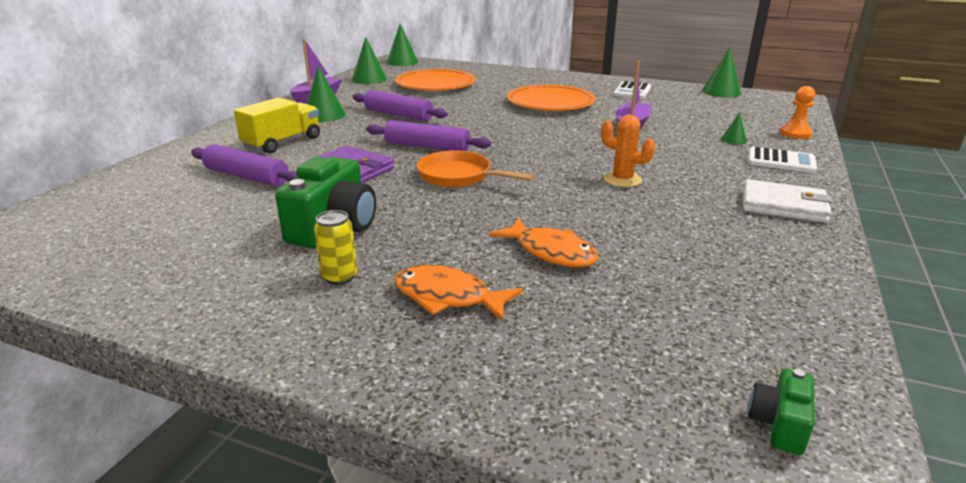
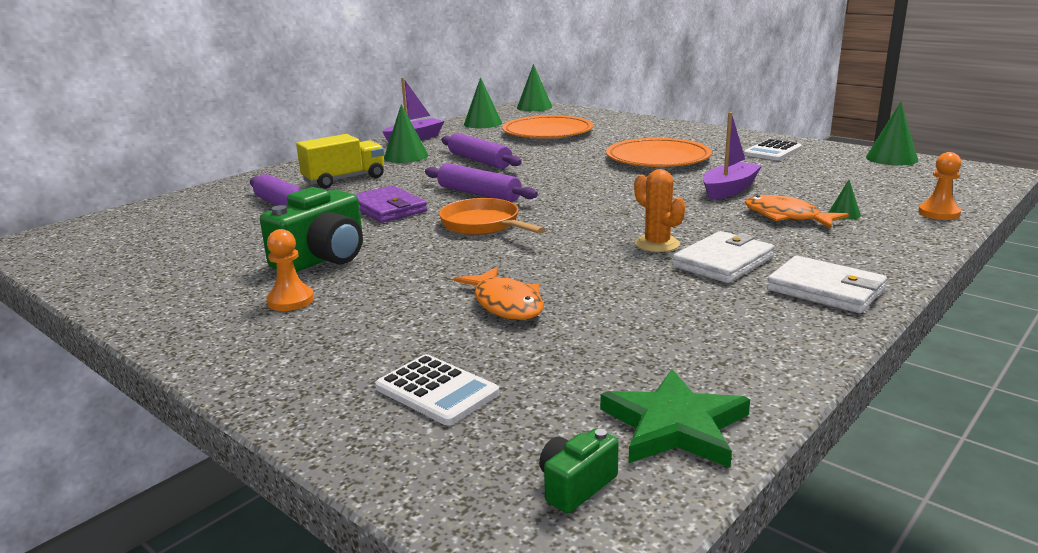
camera: 20 degrees right, 5 degrees down
yellow can [314,210,357,285] -> orange pawn [266,229,314,311]
orange fish [394,265,523,321] -> orange fish moved to [745,195,849,228]
white calculator [748,147,817,173] -> white calculator moved to [375,354,499,426]
none -> green star [600,369,750,468]
none -> white wallet [672,231,775,283]

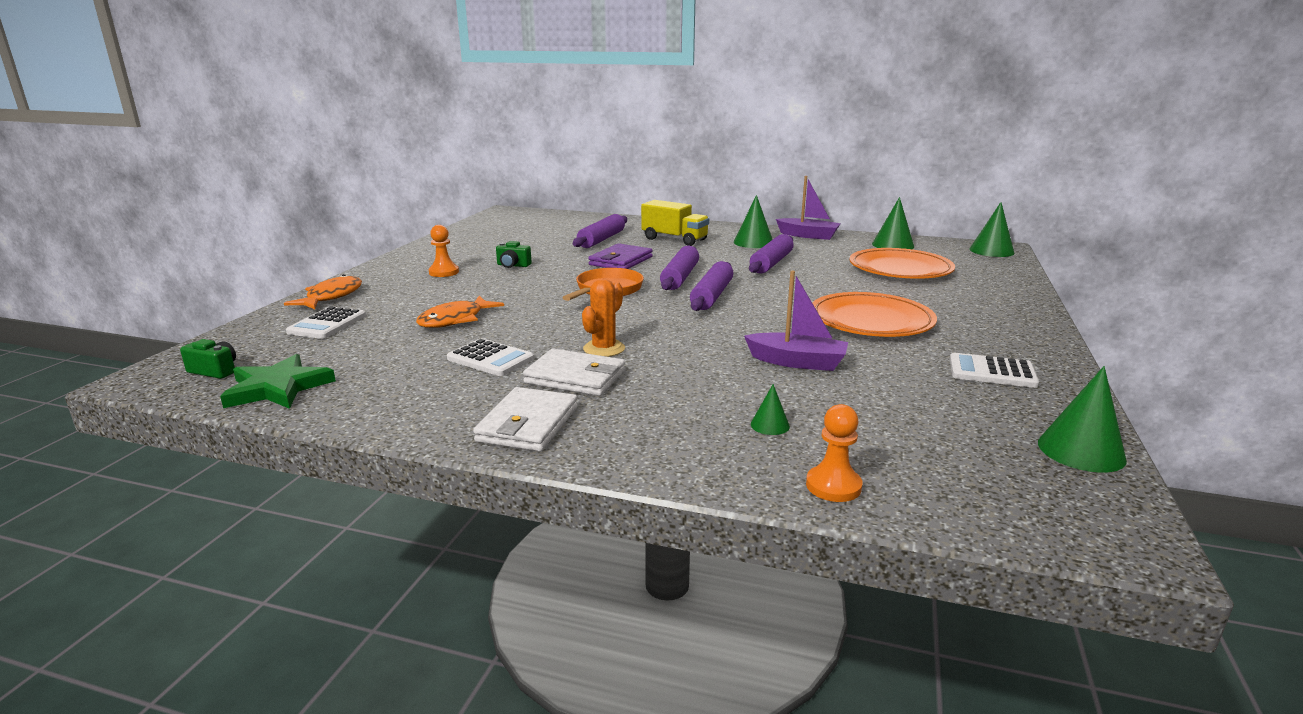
camera: 65 degrees right, 0 degrees up
green camera [260,187,363,272] -> green camera [496,241,532,268], size x0.49
orange fish [745,195,849,228] -> orange fish moved to [284,274,362,309]
none -> white calculator [447,339,534,376]
none -> purple rolling pin [690,261,733,311]

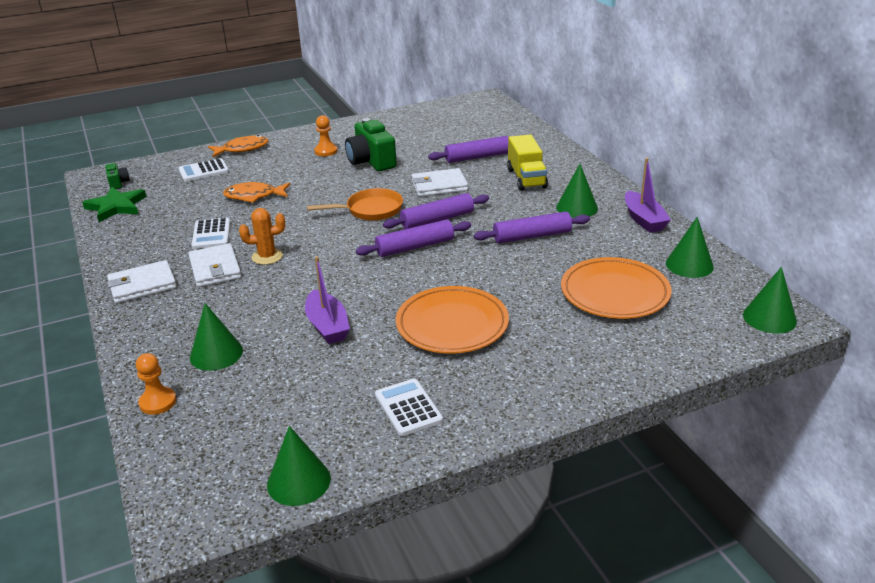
camera: 50 degrees right, 10 degrees up
green camera [496,241,532,268] -> green camera [345,118,397,171], size x2.04
purple wallet [588,243,653,269] -> white wallet [412,168,468,197]
green cone [751,384,790,435] -> green cone [190,303,243,371], size x1.91

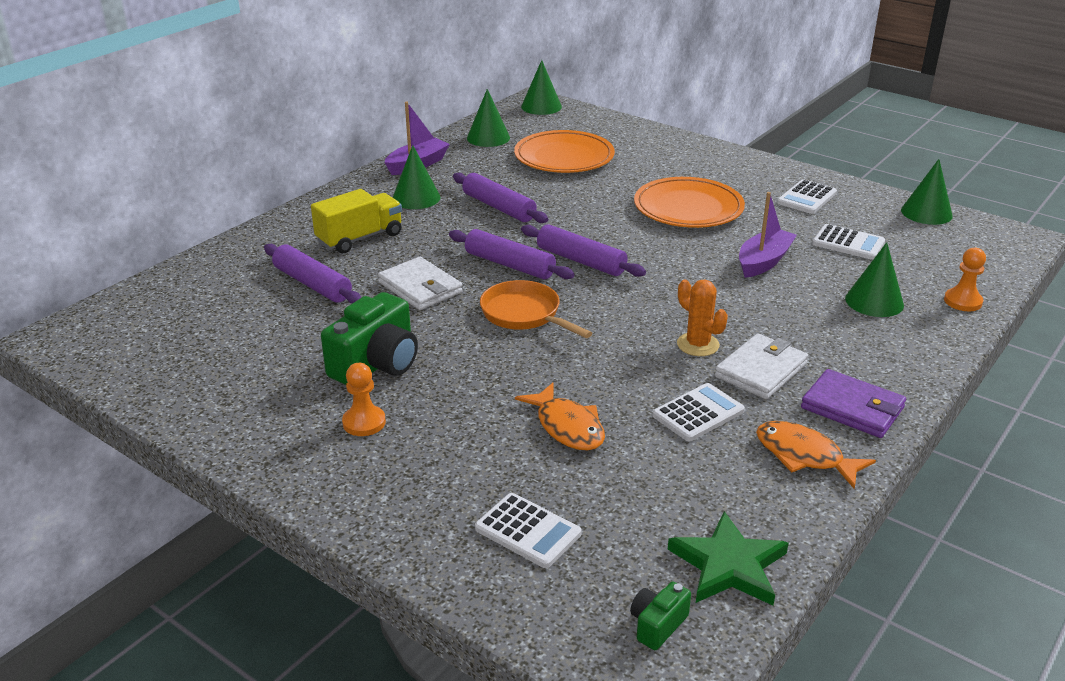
camera: 120 degrees left, 0 degrees up
white wallet [107,260,177,303] -> purple wallet [801,369,906,438]
orange fish [208,135,268,157] -> orange fish moved to [756,421,876,489]
none -> white calculator [812,224,885,260]

